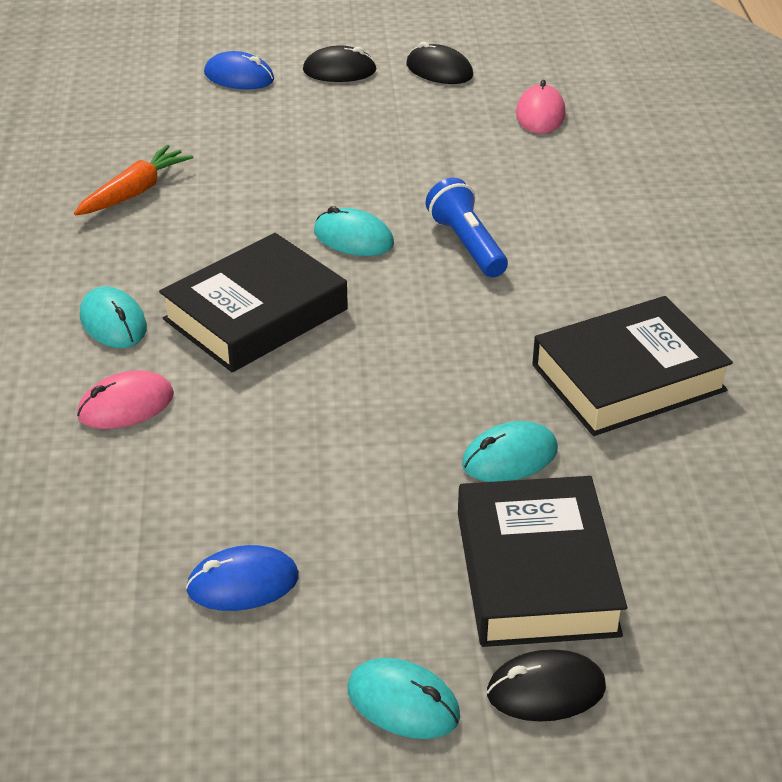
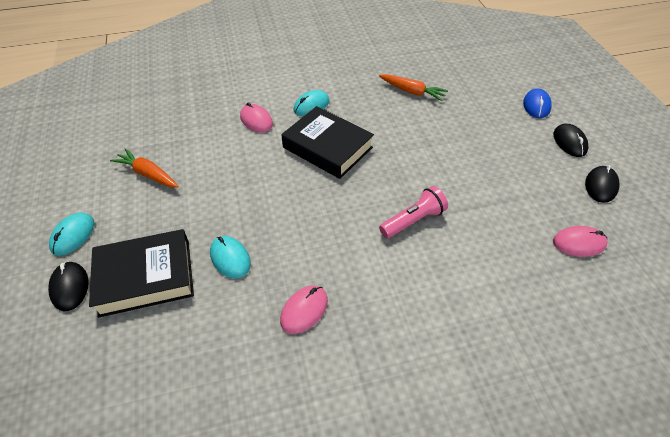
camera: 80 degrees right, 10 degrees up
blue mouse [186,545,299,611] -> orange carrot [110,148,179,188]
turquoise mouse [314,206,394,256] -> none
blue flashlight [426,178,508,278] -> pink flashlight [379,186,448,238]
black book [532,296,733,436] -> pink mouse [280,286,328,334]

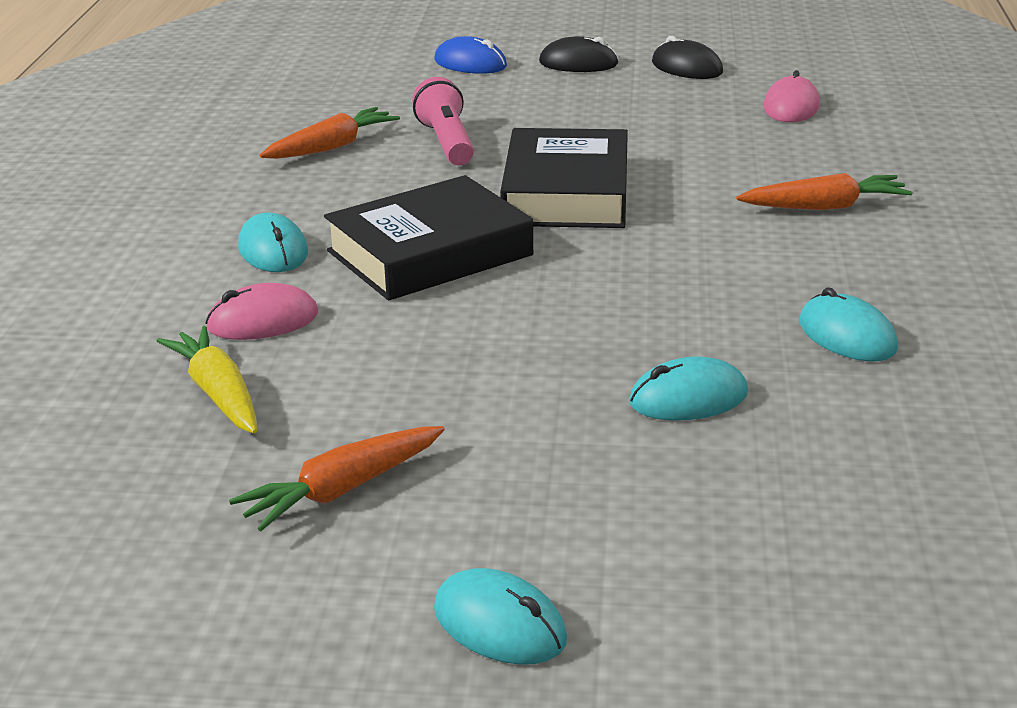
camera: 70 degrees left, 20 degrees down
black mouse [48,262,89,311] -> none
black book [89,229,194,318] -> black book moved to [500,128,628,228]
pink mouse [280,286,328,334] -> turquoise mouse [799,287,898,362]
pink flashlight [379,186,448,238] -> pink flashlight moved to [412,77,474,165]
none -> yellow carrot [157,326,257,434]
none -> orange carrot [736,173,913,210]

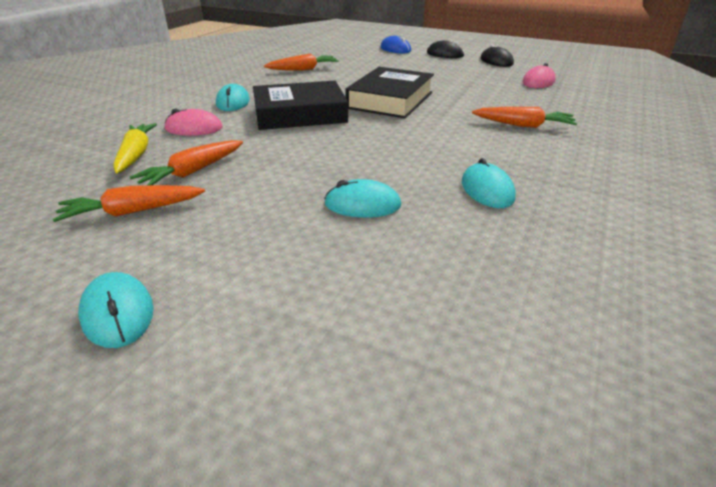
camera: 20 degrees right, 5 degrees up
pink flashlight [412,77,474,165] -> none
none -> orange carrot [130,140,243,185]

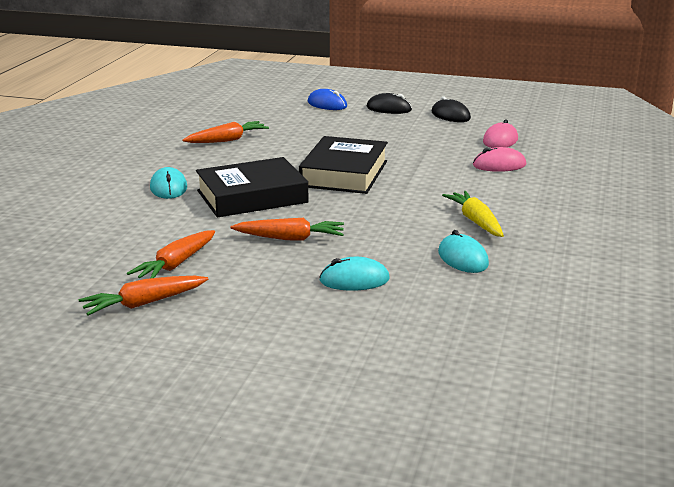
camera: 10 degrees left, 10 degrees down
turquoise mouse [79,272,154,348] -> none
yellow carrot [113,123,157,173] -> yellow carrot moved to [442,191,504,237]
pink mouse [165,109,223,136] -> pink mouse moved to [473,147,526,172]
orange carrot [472,107,577,128] -> orange carrot moved to [231,218,344,241]

